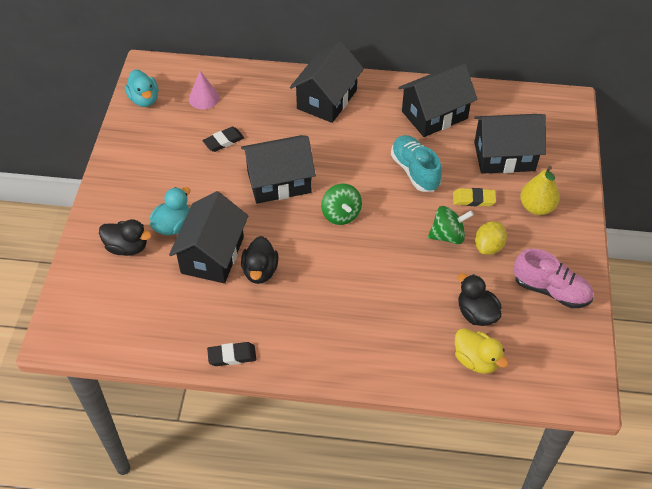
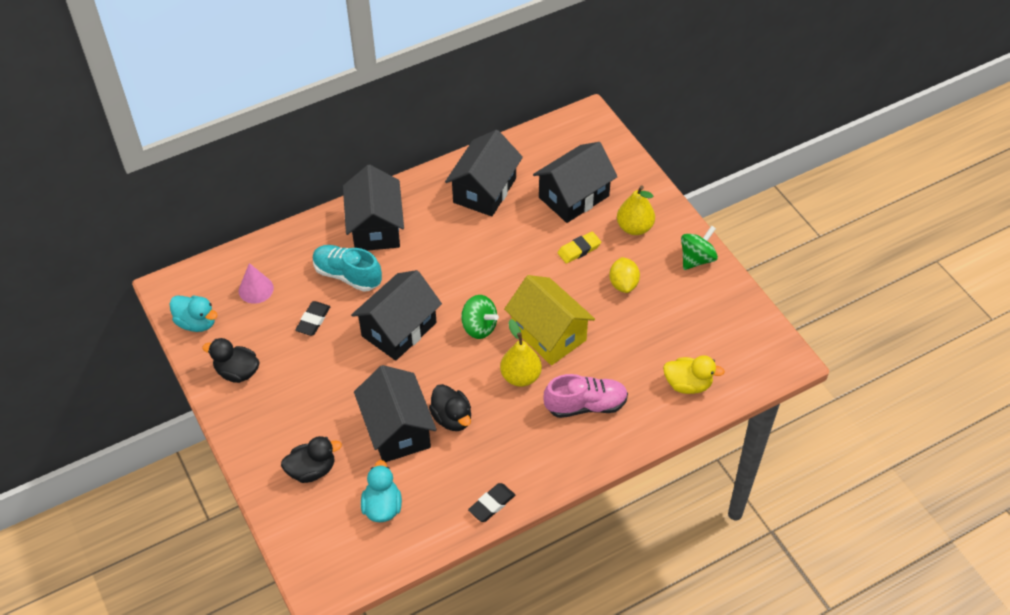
camera: 35 degrees left, 0 degrees up
turquoise duck [150,187,190,235] -> turquoise duck moved to [361,460,402,522]
turquoise shoe [391,135,442,192] -> turquoise shoe moved to [313,245,382,292]
green spinning top [428,206,474,244] -> green spinning top moved to [681,226,718,270]
black duck [458,273,502,326] -> black duck moved to [202,338,260,383]
pink shoe [514,249,593,308] -> pink shoe moved to [543,374,628,418]
none -> yellow pear [500,319,542,387]
none -> yellow house [504,275,595,365]

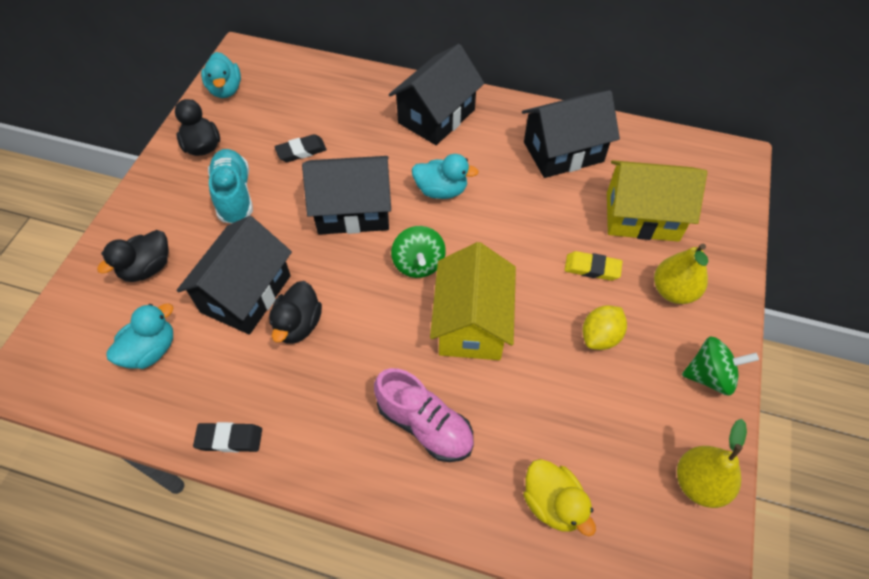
camera: 45 degrees right, 5 degrees up
pink cone [239,263,274,304] -> none
black duck [281,436,342,483] -> black duck turned 105 degrees clockwise [97,230,169,282]
turquoise shoe [313,245,382,292] -> turquoise shoe moved to [208,149,253,223]
yellow pear [500,319,542,387] -> yellow pear moved to [677,419,747,508]
black house [533,142,617,223] -> yellow house [607,160,707,242]
none -> turquoise duck [412,154,479,199]

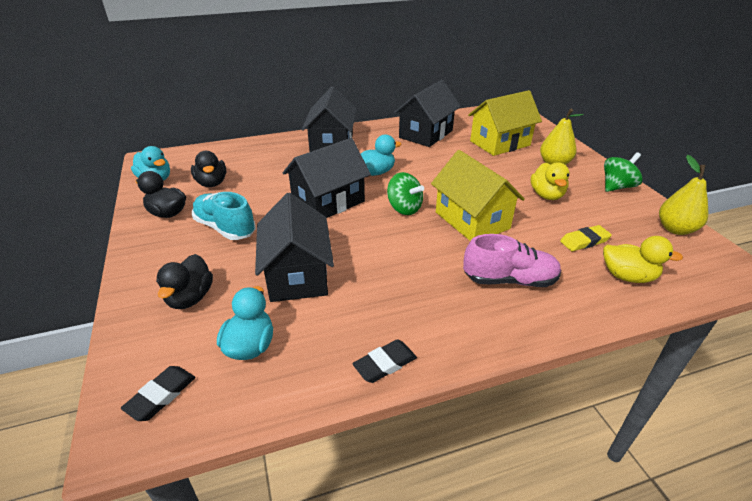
camera: 35 degrees left, 20 degrees down
black duck [269,281,322,344] -> black duck moved to [191,151,226,187]
black eraser [274,134,327,162] -> black eraser moved to [121,366,196,421]
yellow eraser [565,251,622,281] -> yellow eraser moved to [560,225,612,251]
yellow lemon [582,305,627,350] -> yellow duck [531,162,570,200]

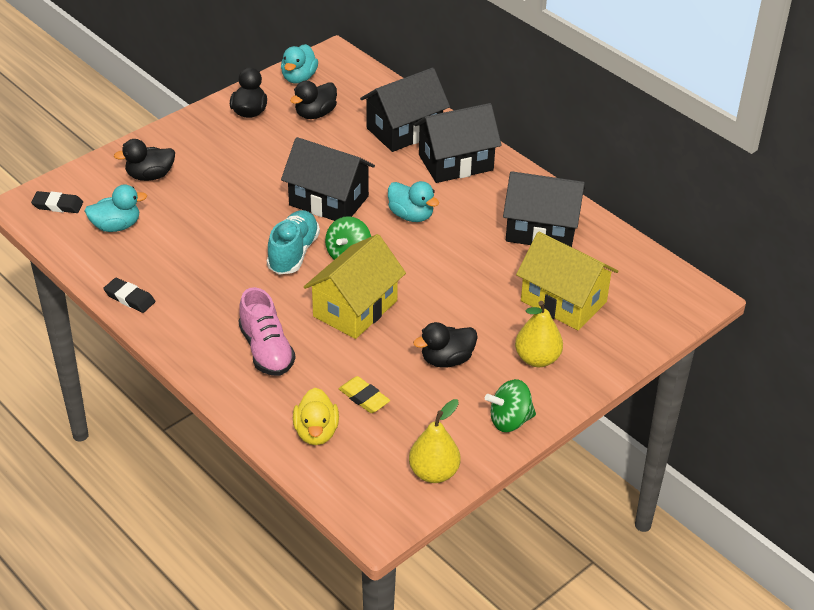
camera: 65 degrees right, 5 degrees up
turquoise shoe [192,192,256,240] -> turquoise shoe moved to [267,210,320,275]
black house [255,193,334,302] -> black house moved to [360,68,450,152]
yellow duck [531,162,570,200] -> black duck [413,322,478,368]
green spinning top [604,152,643,192] -> green spinning top turned 135 degrees clockwise [485,379,536,432]

